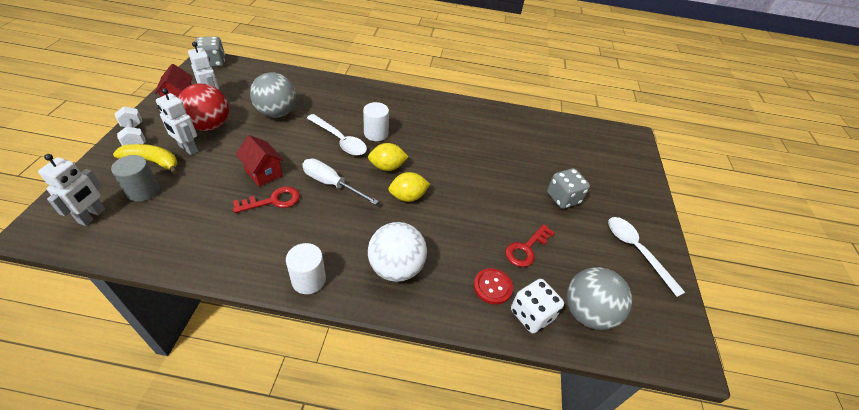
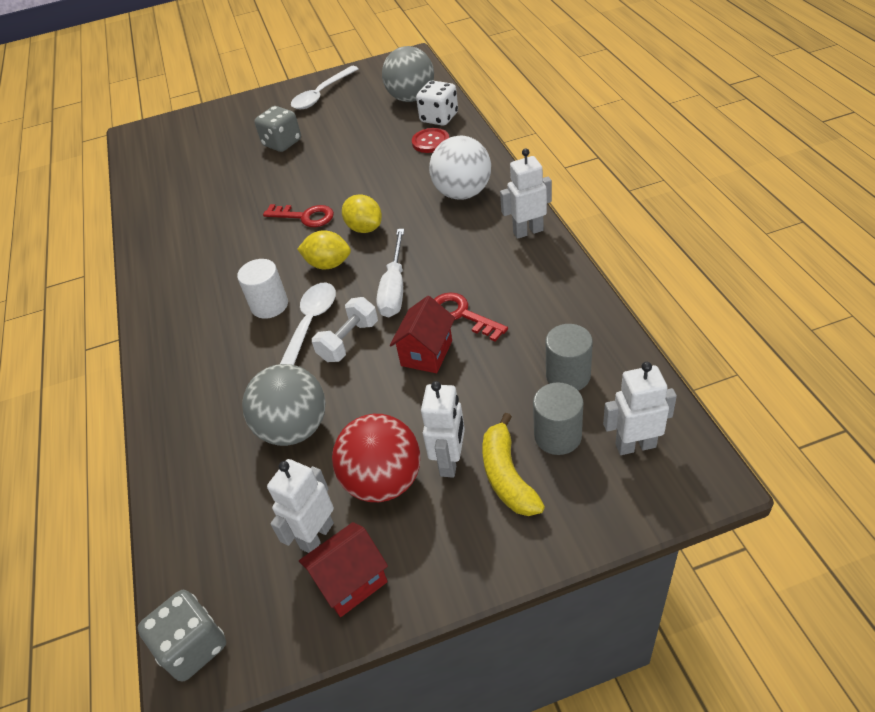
camera: 105 degrees left, 0 degrees up
white dumbbell [115,106,146,146] -> white dumbbell moved to [312,297,378,362]
white cylinder [286,243,326,294] -> white robot [500,148,552,239]
yellow lemon [368,143,408,171] -> yellow lemon turned 45 degrees counterclockwise [297,230,351,269]
red key [505,224,555,267] -> red key moved to [263,204,334,227]
none -> grey cylinder [546,324,593,391]

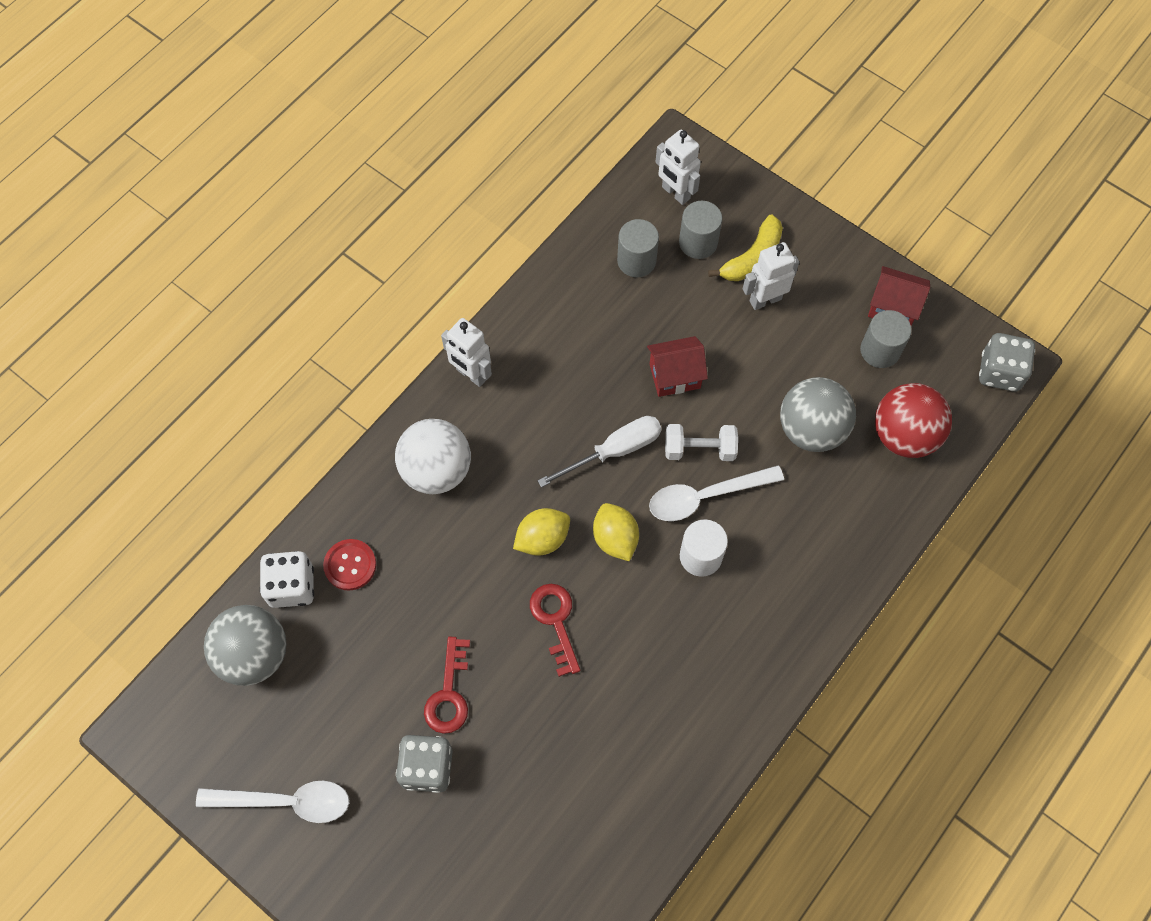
camera: 130 degrees left, 20 degrees up
white robot [267,459,334,553] -> grey cylinder [860,310,912,368]
red ball [332,414,421,502] -> red ball moved to [875,383,952,458]
yellow lemon [342,194,382,233] -> yellow lemon turned 45 degrees clockwise [513,508,570,556]
red key [434,292,508,341] -> red key moved to [424,637,470,734]

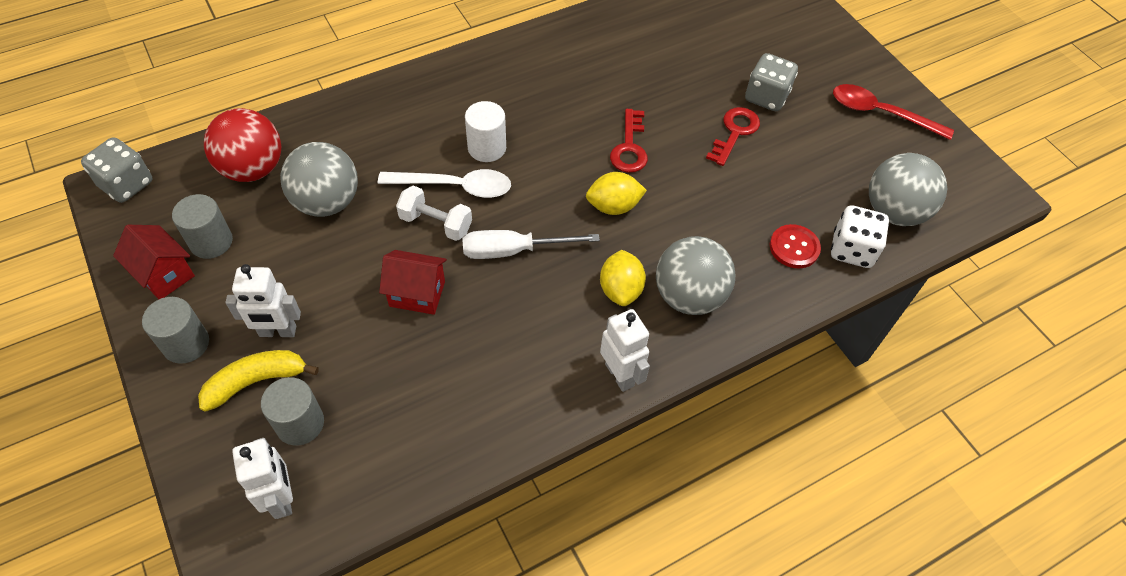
camera: 160 degrees left, 10 degrees down
white spoon [196,781,349,823] -> red spoon [833,84,954,140]
white ball [395,419,471,494] -> grey ball [656,236,735,315]
yellow lemon [593,503,639,562] -> yellow lemon moved to [600,250,646,306]
grey cylinder [617,219,659,277] -> grey cylinder moved to [142,297,209,364]

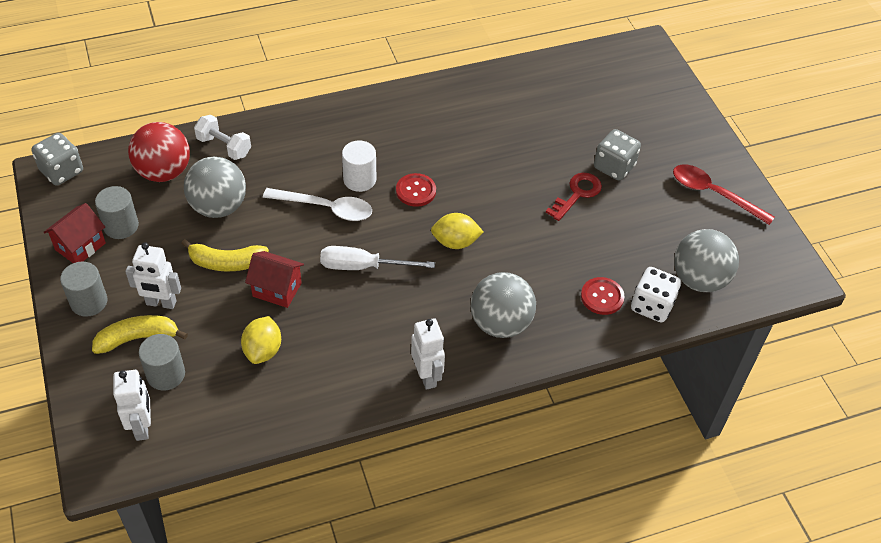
camera: 10 degrees right, 5 degrees down
red house [113,225,195,299] -> red house turned 75 degrees clockwise [43,203,106,263]
white dumbbell [396,186,472,241] -> white dumbbell moved to [194,115,251,160]
yellow lemon [600,250,646,306] -> yellow lemon moved to [241,316,281,364]
red key [610,109,648,173] -> none
none -> yellow banana [181,239,269,271]
none -> red button [396,173,436,207]

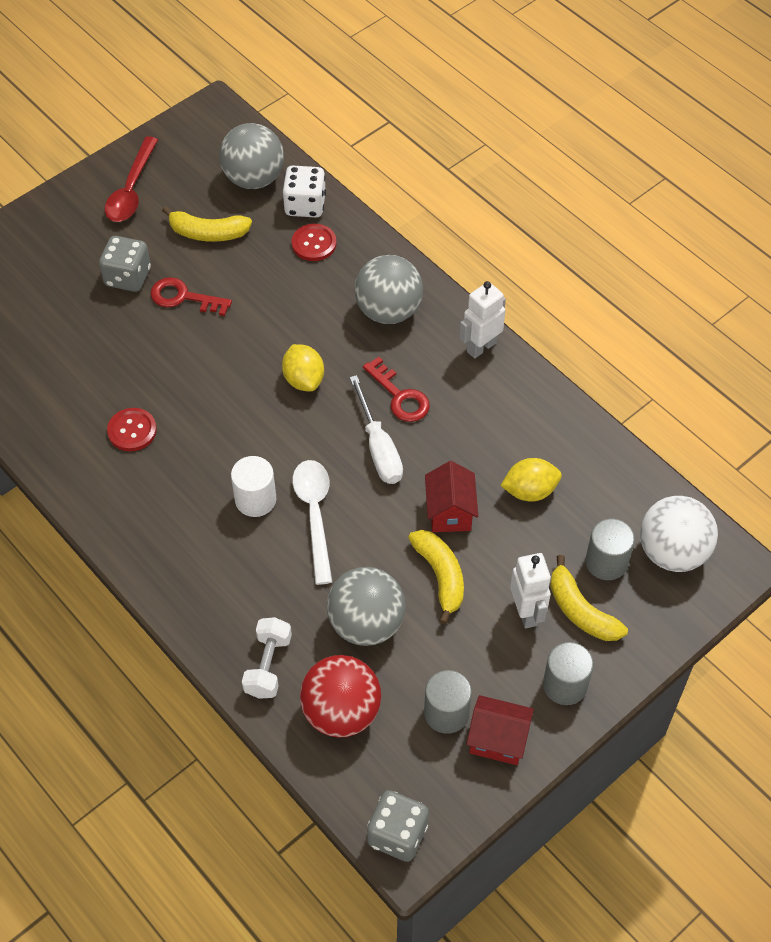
camera: 110 degrees left, 5 degrees up
white robot [113,370,151,441] -> white ball [640,496,718,572]
red button [396,173,436,207] -> red button moved to [107,408,157,451]
none -> yellow banana [162,206,252,242]
none -> red key [363,357,430,422]

